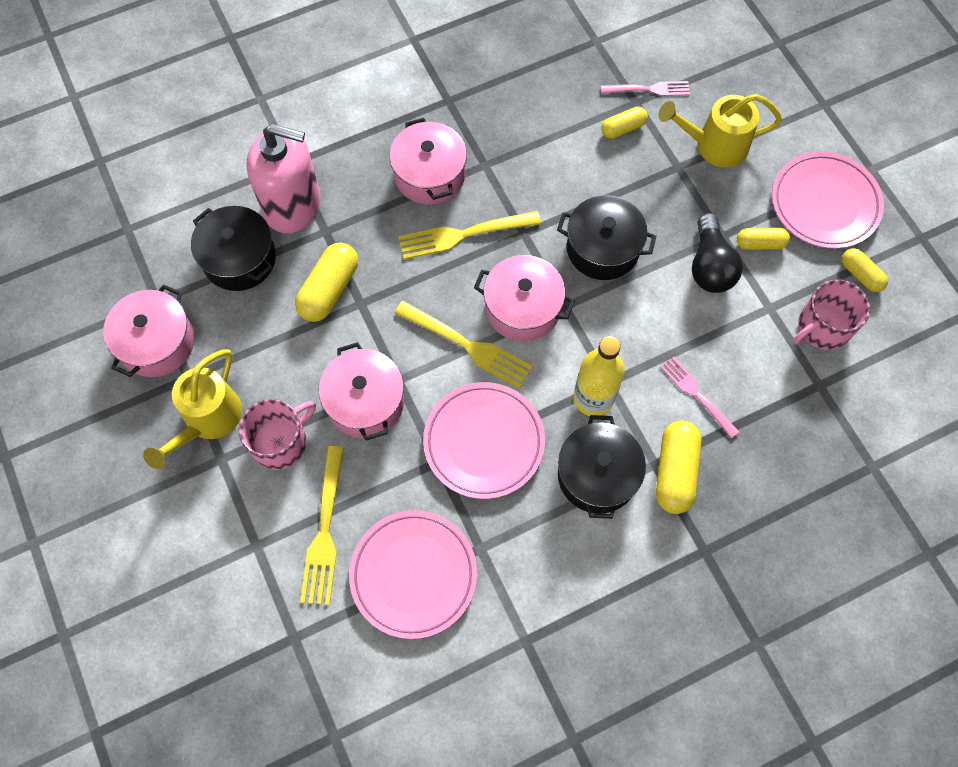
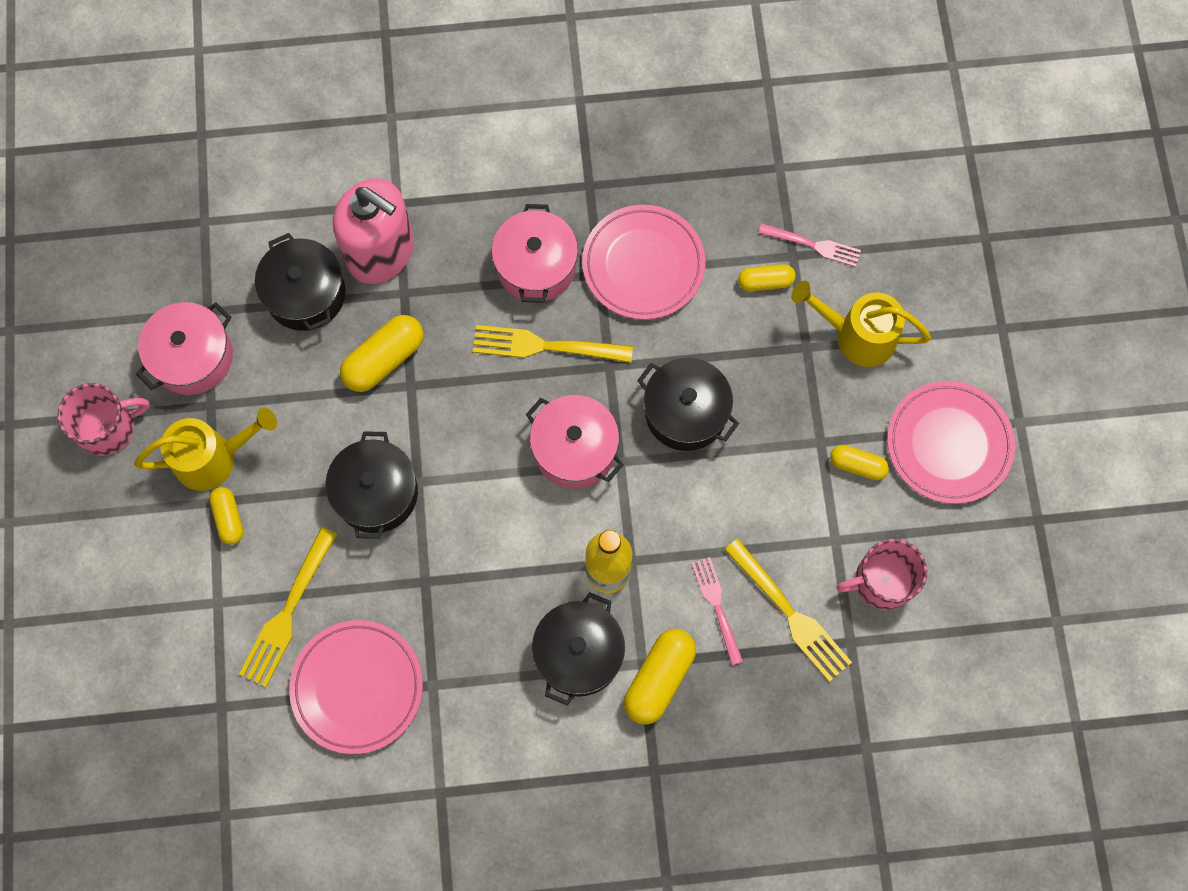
camera: 20 degrees right, 5 degrees up
yellow watering can [143,350,242,469] -> yellow watering can turned 150 degrees counterclockwise [134,408,277,491]
pink mug [238,399,316,470] -> pink mug moved to [57,383,150,456]
pink pot [319,342,404,441] -> black pot [325,431,418,539]
yellow fork [395,301,533,388] -> yellow fork moved to [724,539,852,682]
pink plate [423,382,545,499] -> pink plate moved to [582,205,705,320]
black light bulb [692,213,743,293] -> none
yellow capsule [842,248,888,292] -> yellow capsule moved to [209,487,244,545]

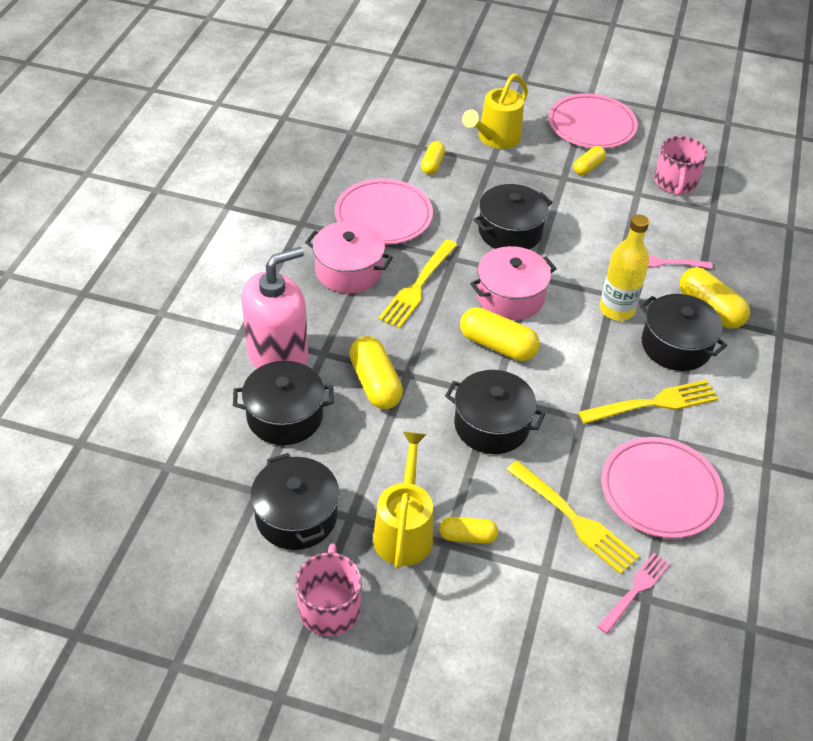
camera: 70 degrees left, 25 degrees down
pink pot [136,302,233,395] -> black pot [250,453,339,550]
yellow fork [724,539,852,682] -> yellow fork moved to [578,380,718,424]
pink fork [759,224,861,267] -> pink fork moved to [597,553,670,634]
none -> yellow capsule [460,307,540,361]

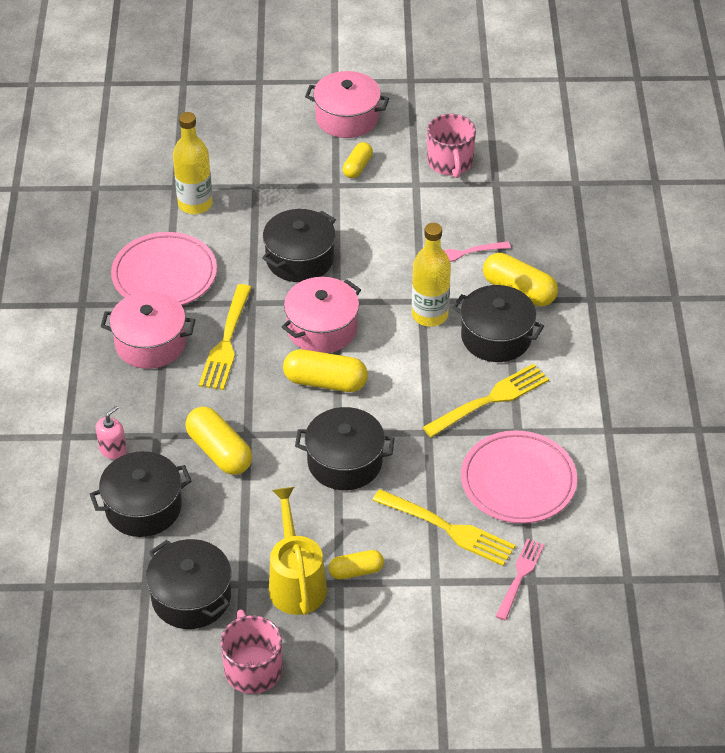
camera: 15 degrees left, 0 degrees up
pink soap dispenser [241,247,308,369] -> pink soap dispenser [96,406,127,460], size x0.41
yellow capsule [421,141,445,175] -> yellow bottle [173,112,213,214]
yellow watering can [462,73,528,149] -> none
pink plate [548,93,638,149] -> pink pot [305,71,389,138]

